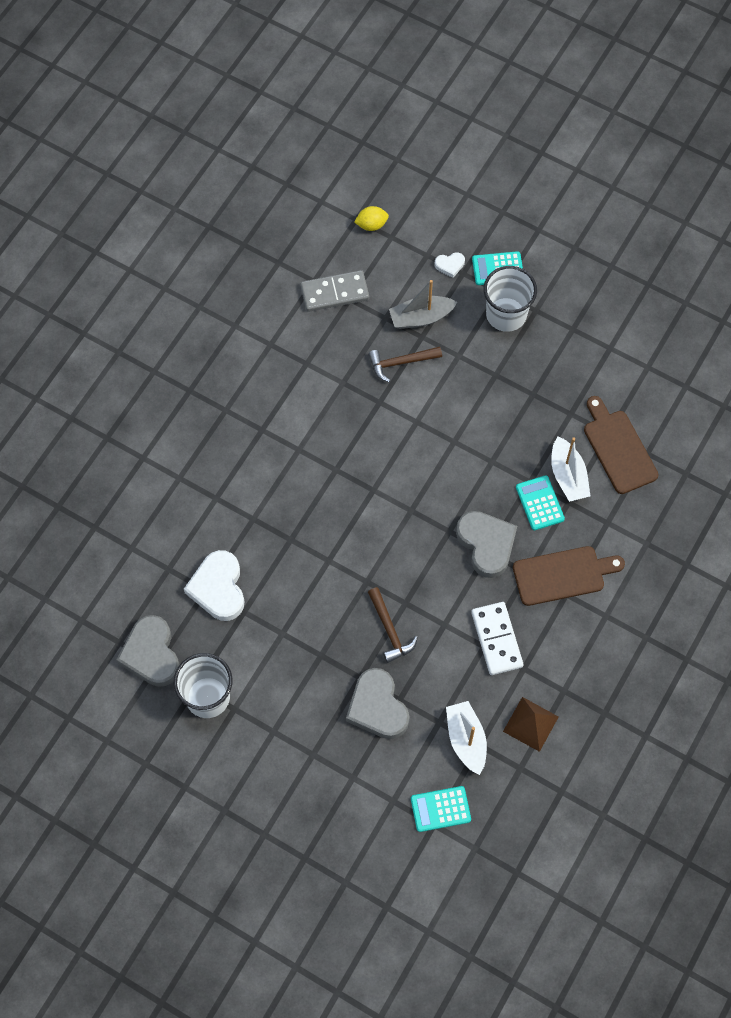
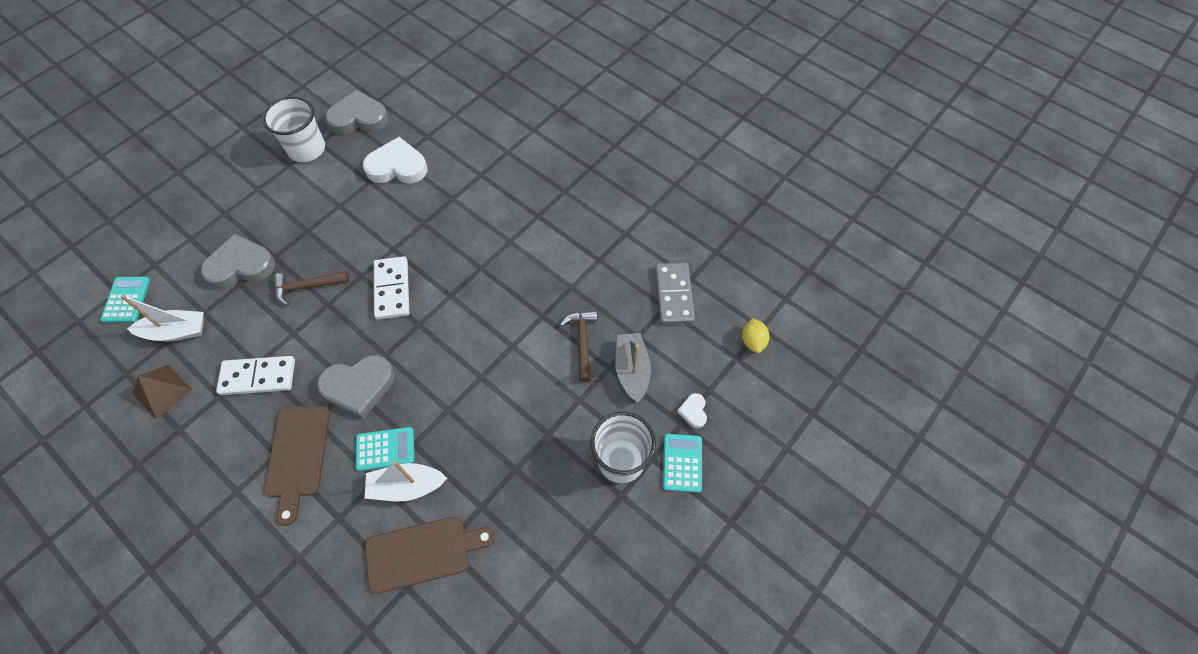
camera: 100 degrees right, 5 degrees down
none -> white domino [374,256,409,320]

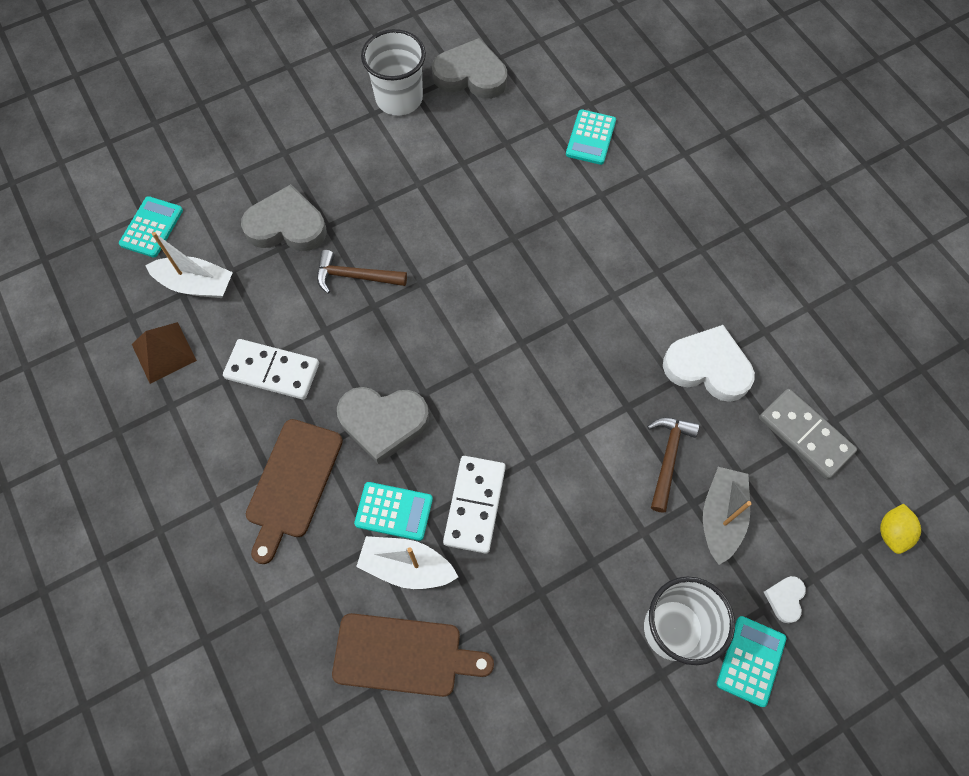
camera: 20 degrees right, 5 degrees up
white heart [363,137,428,184] -> white heart moved to [663,325,755,402]
white domino [374,256,409,320] -> white domino moved to [443,456,506,554]
grey domino [655,263,695,324] -> grey domino turned 60 degrees counterclockwise [759,389,857,479]
none -> turquoise calculator [566,109,616,165]

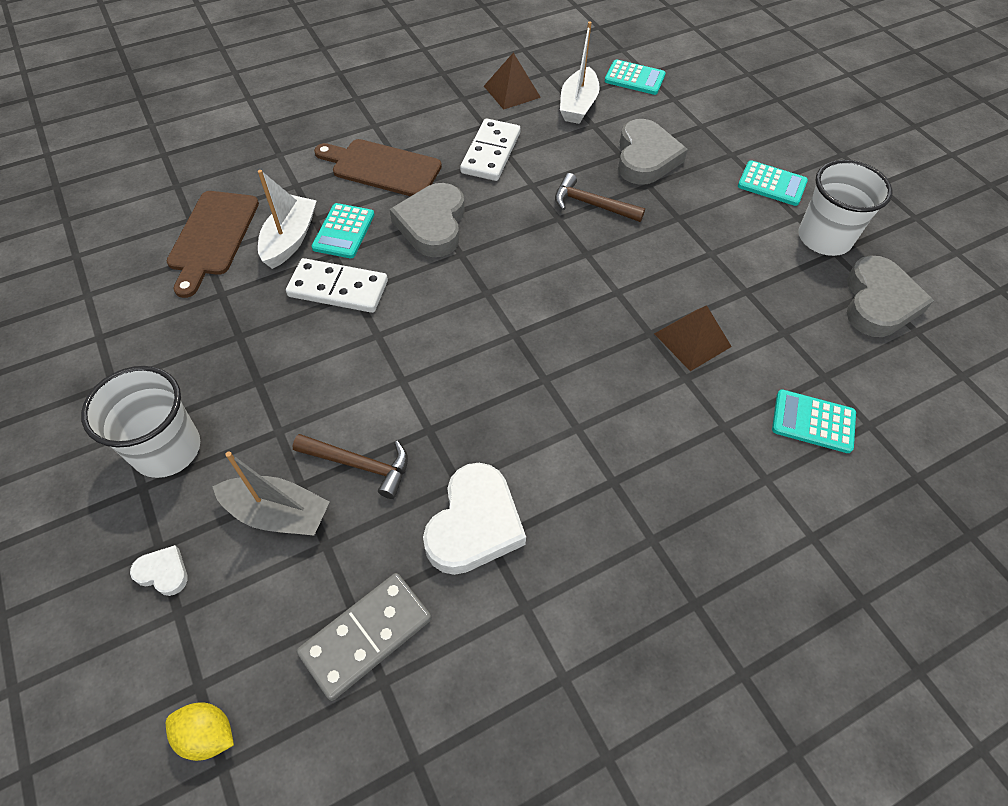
camera: 90 degrees right, 10 degrees down
brown hammer [317,250,407,294] -> brown hammer turned 75 degrees counterclockwise [555,173,645,222]
turquoise calculator [717,616,786,707] -> turquoise calculator moved to [738,160,808,206]
none -> brown pyramid [654,305,732,371]

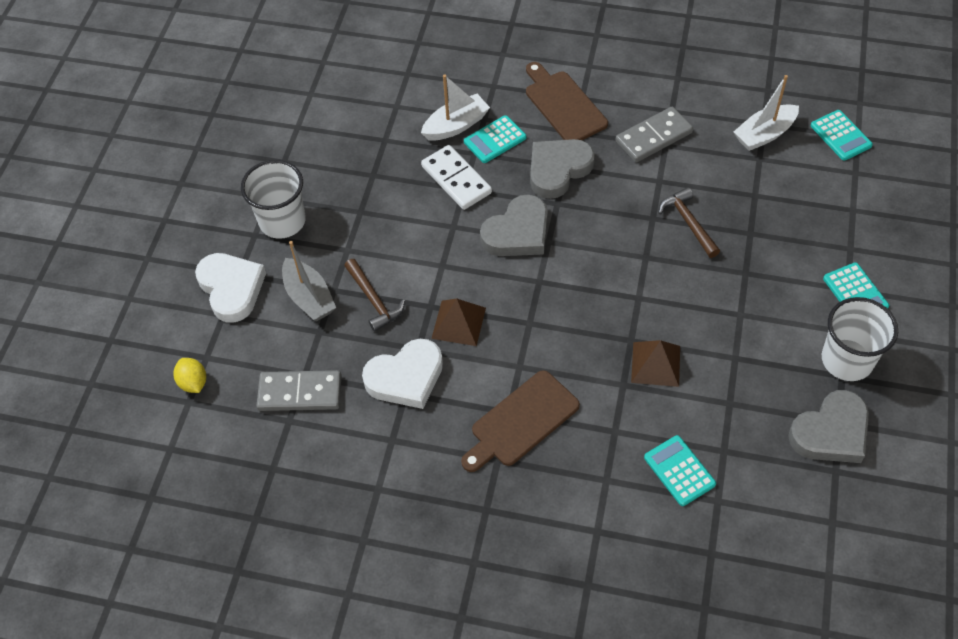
camera: 45 degrees right, 0 degrees up
white heart [130,545,187,596] -> white heart [195,253,266,323], size x2.14
brown cutting board [167,191,259,298] -> brown cutting board moved to [461,370,580,472]
white domino [460,118,520,181] -> grey domino [615,107,693,163]
brown pyramid [484,53,541,110] -> brown pyramid moved to [431,299,486,346]
grey heart [618,119,688,185] -> grey heart moved to [480,195,548,256]

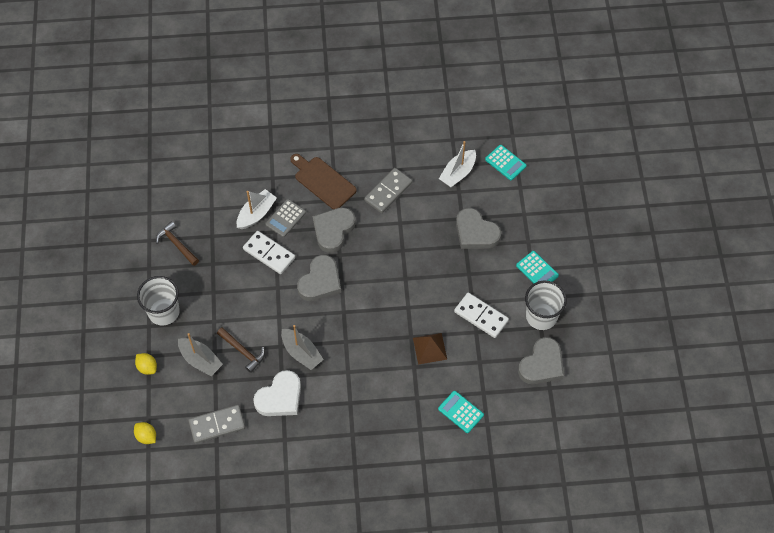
camera: 20 degrees left, 5 degrees up
white heart [195,253,266,323] -> yellow lemon [135,353,157,375]
brown pyramid [431,299,486,346] -> grey boat [281,325,324,370]
brown cutting board [461,370,580,472] -> none
turquoise calculator [464,115,526,163] -> grey calculator [265,199,306,237]
brown hammer [658,187,720,258] -> brown hammer moved to [156,221,199,266]
none -> white domino [454,293,509,338]
none -> grey heart [456,208,501,249]

